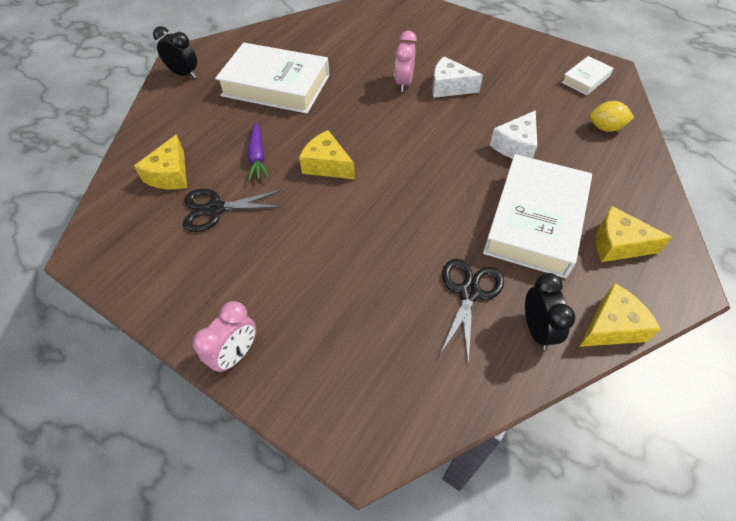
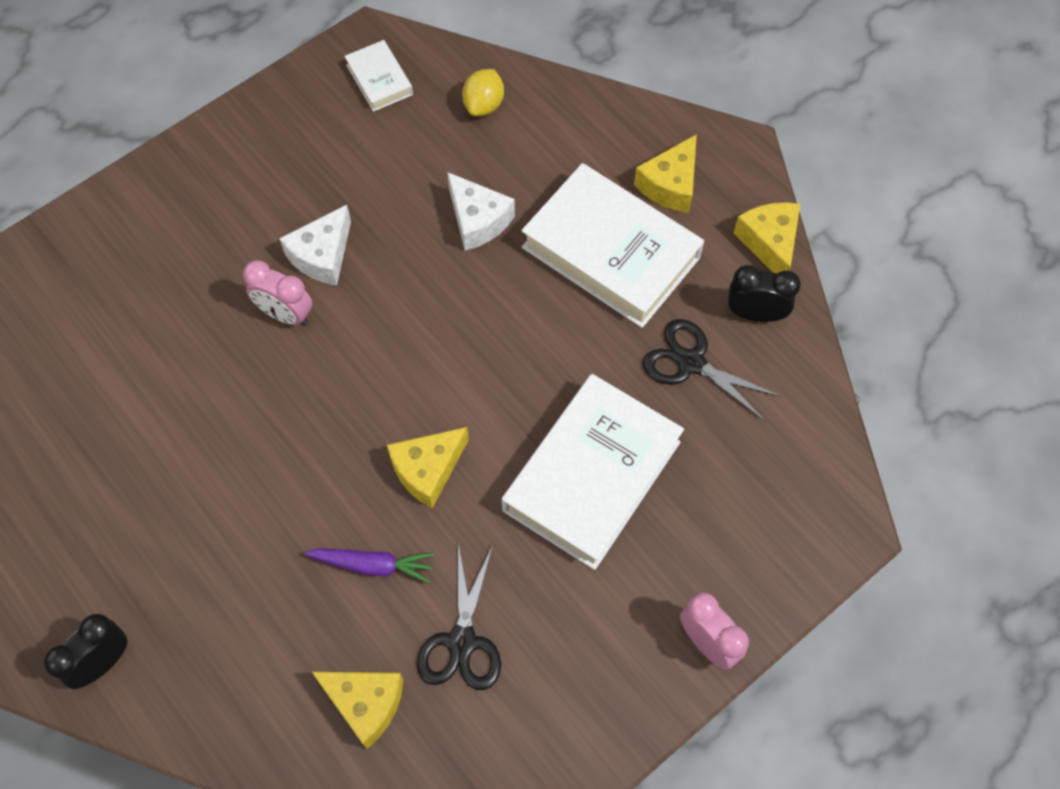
camera: 75 degrees left, 10 degrees up
white book [215,43,330,114] -> white book moved to [502,374,684,570]

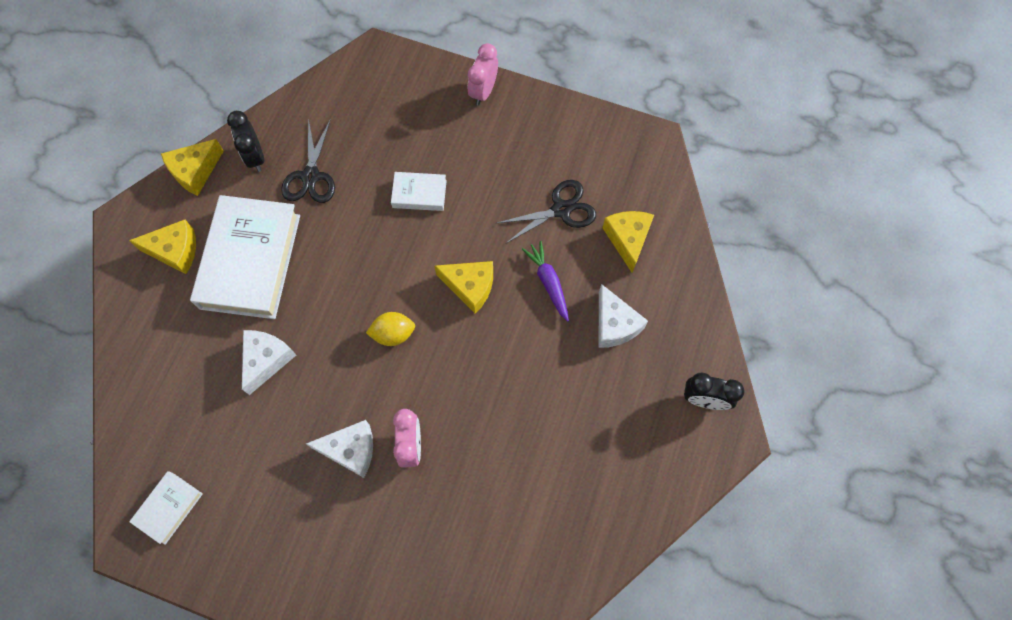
camera: 120 degrees left, 5 degrees up
yellow lemon [462,69,504,116] -> yellow lemon moved to [366,312,415,346]
white book [502,374,684,570] -> white book [391,172,447,211], size x0.47
none -> white cheese [599,284,648,348]

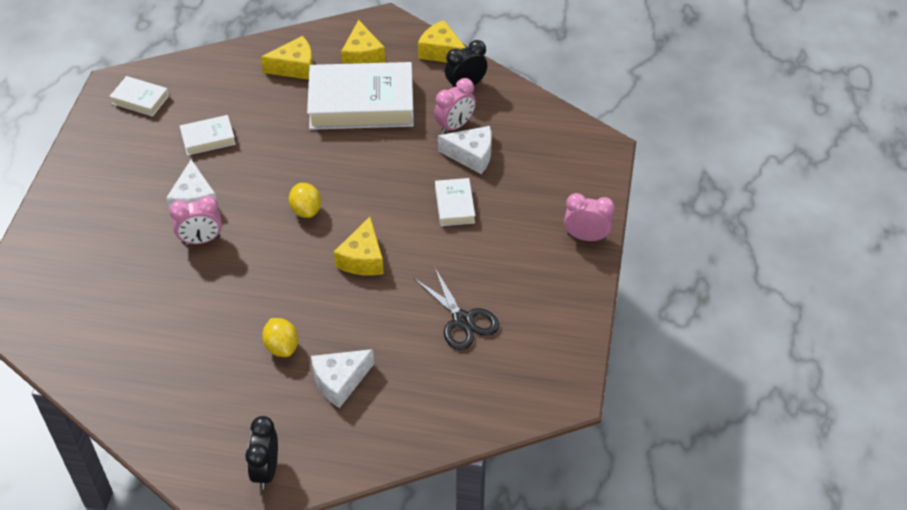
camera: 80 degrees right, 20 degrees down
white cheese [242,330,296,395] -> white cheese moved to [438,126,492,174]
black scissors [281,119,335,203] -> pink clock [434,78,476,134]
purple carrot [522,241,569,322] -> none
yellow cheese [602,211,654,273] -> yellow cheese moved to [261,36,313,80]
none -> white book [180,115,236,156]
none -> yellow lemon [262,318,298,357]

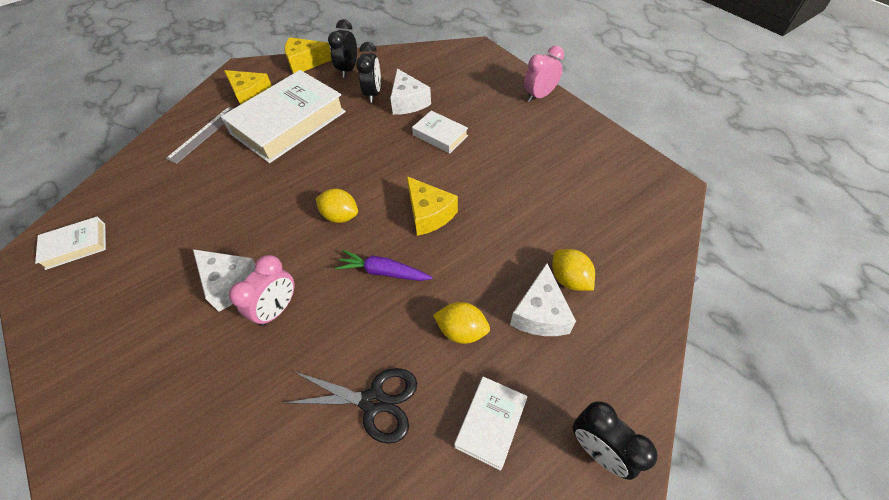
camera: 45 degrees left, 5 degrees up
white book [180,115,236,156] -> white book moved to [454,377,528,471]
yellow cheese [261,36,313,80] -> grey ruler [166,107,234,164]
black scissors [414,268,499,350] -> black scissors moved to [284,368,417,444]
pink clock [434,78,476,134] -> black clock [356,42,381,103]
white cheese [438,126,492,174] -> white cheese turned 105 degrees clockwise [390,69,431,115]
none -> purple carrot [335,250,433,281]
none -> yellow lemon [552,249,595,291]

